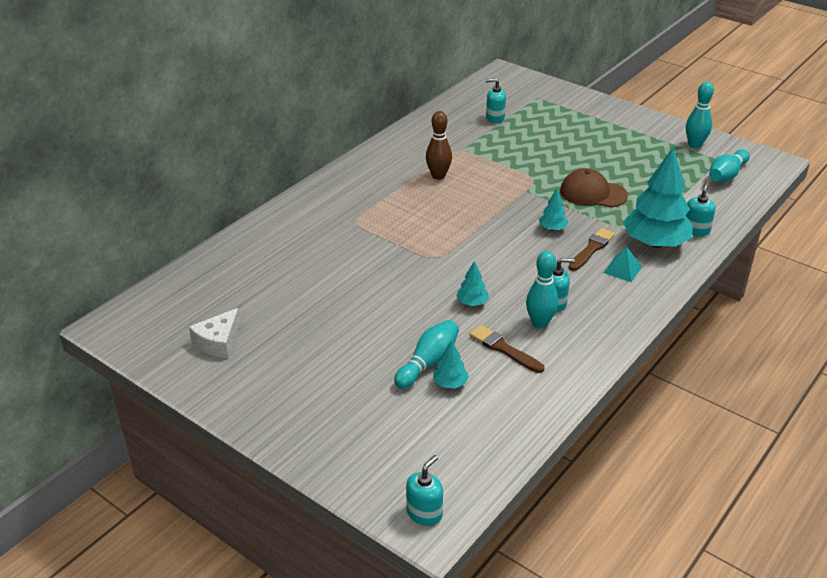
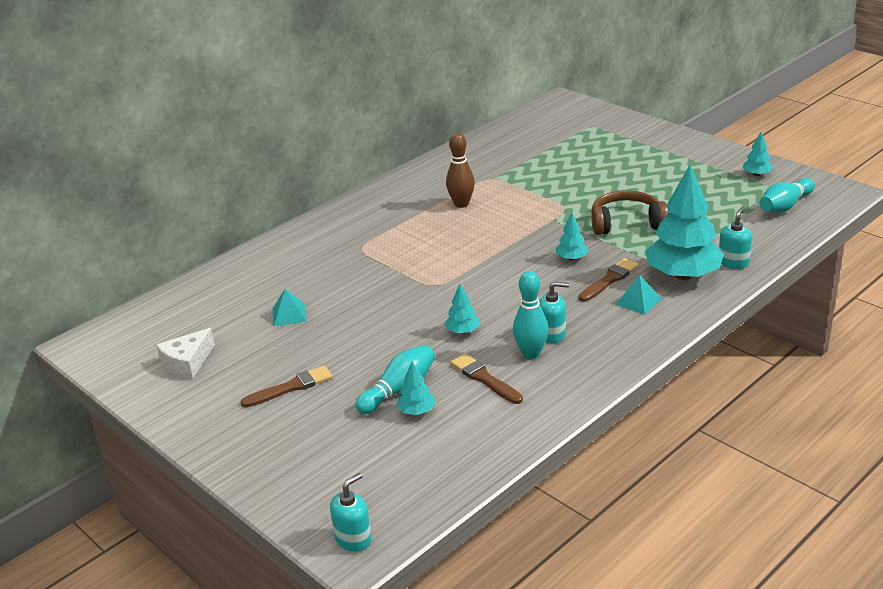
camera: 10 degrees right, 5 degrees down
turquoise soap dispenser [485,78,506,123] -> none
brown cap [560,168,628,208] -> brown headphones [591,190,669,235]
turquoise bowling pin [686,82,714,148] -> turquoise tree [743,132,773,176]
none -> brown brush [240,366,333,408]
none -> turquoise pyramid [273,289,306,326]

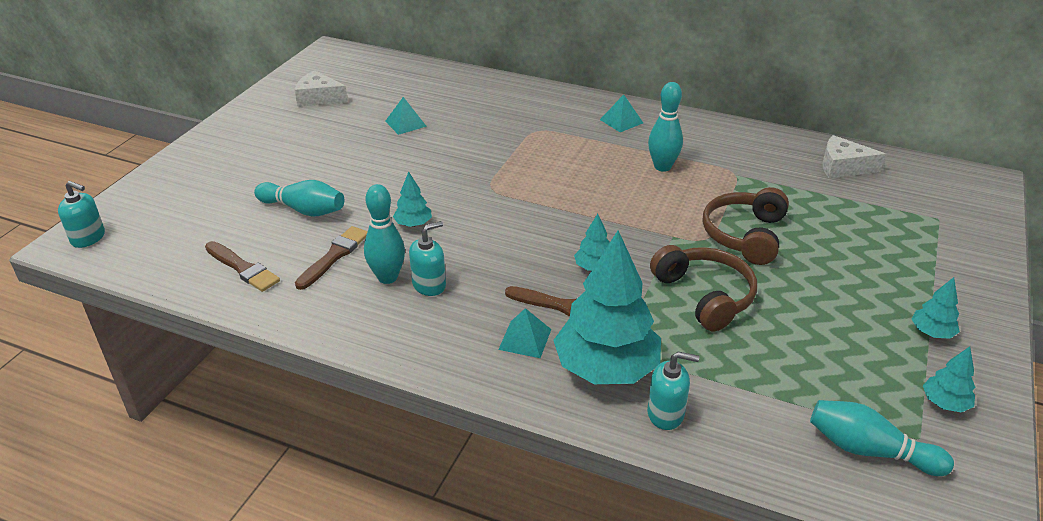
camera: 65 degrees right, 5 degrees up
brown brush [240,366,333,408] -> brown brush moved to [205,241,280,292]
turquoise tree [397,362,436,415] -> turquoise tree moved to [911,277,960,339]
brown bowling pin [446,132,475,208] -> turquoise bowling pin [648,82,683,172]
turquoise soap dispenser [539,282,569,343] -> turquoise soap dispenser turned 105 degrees counterclockwise [409,221,446,296]
none -> turquoise pyramid [600,95,643,132]
none -> brown headphones [702,187,789,265]
none -> white cheese [823,135,885,178]

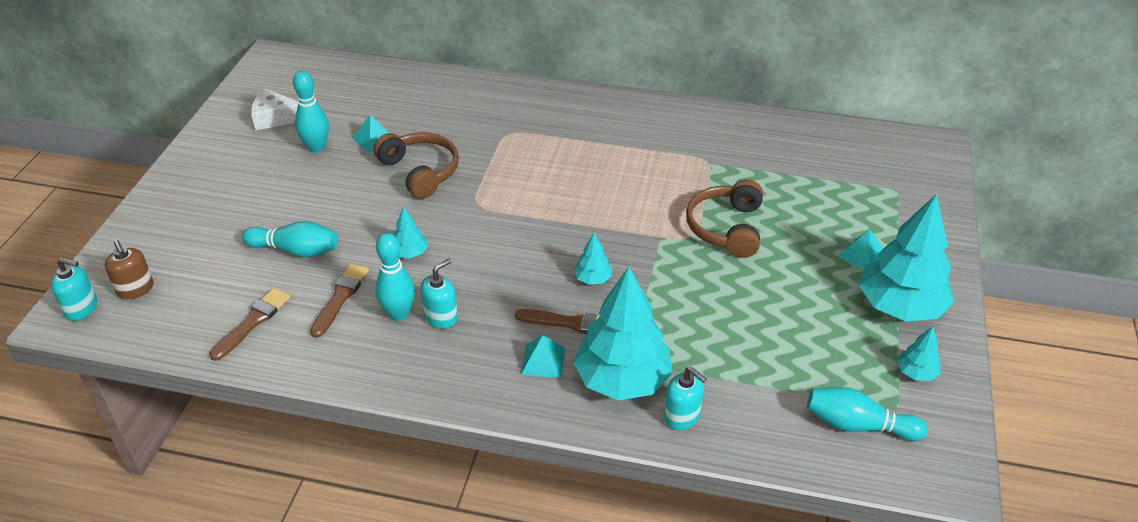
camera: 10 degrees left, 5 degrees up
brown brush [205,241,280,292] -> brown brush turned 90 degrees counterclockwise [209,288,290,361]
turquoise pyramid [600,95,643,132] -> turquoise pyramid moved to [838,230,884,270]
turquoise soap dispenser [647,352,699,430] -> turquoise soap dispenser turned 45 degrees clockwise [664,367,707,430]
turquoise bowling pin [648,82,683,172] -> turquoise bowling pin moved to [293,71,329,153]
brown headphones [650,245,757,331] -> brown headphones moved to [374,132,459,199]
white cheese [823,135,885,178] -> none
turquoise tree [911,277,960,339] -> turquoise tree [859,194,954,321], size x2.27
none -> brown soap dispenser [105,240,154,299]

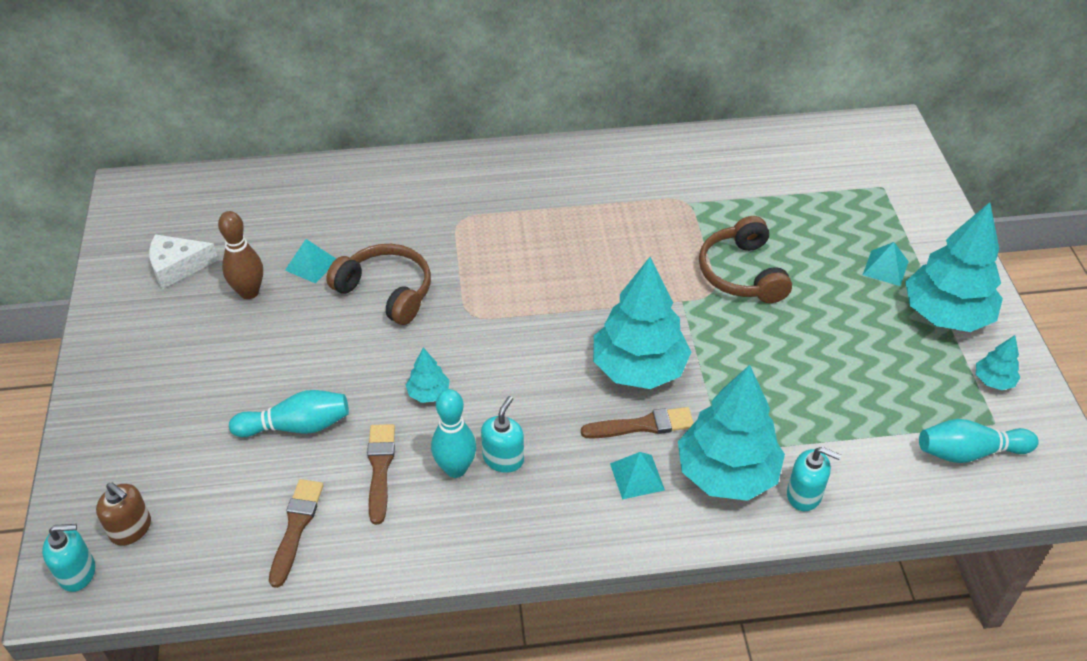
camera: 20 degrees left, 5 degrees up
turquoise bowling pin [293,71,329,153] -> brown bowling pin [218,211,263,299]
turquoise tree [573,233,612,285] -> turquoise tree [593,257,691,389], size x2.27

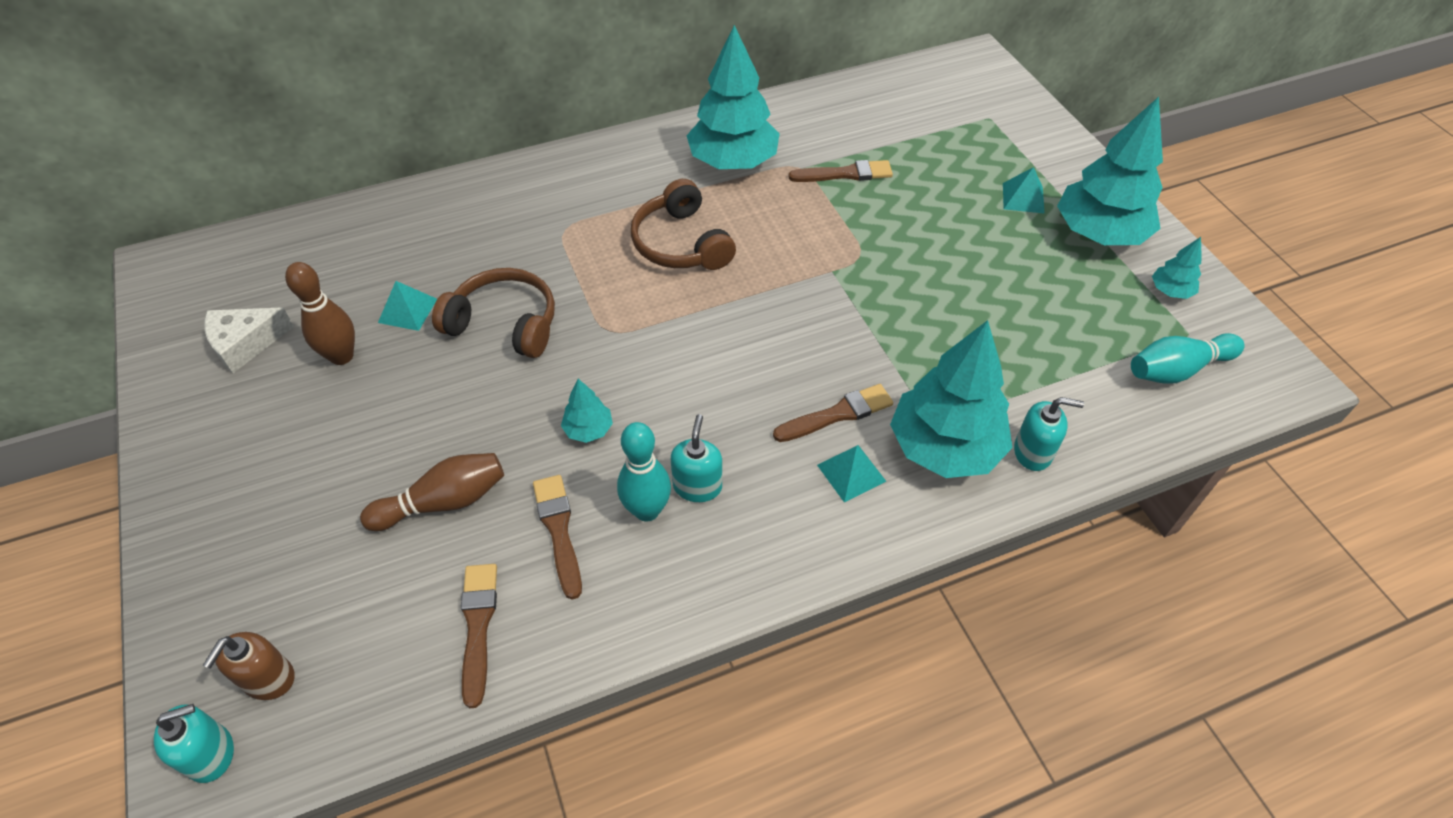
camera: 15 degrees left, 5 degrees up
brown soap dispenser [96,482,151,546] -> brown soap dispenser turned 90 degrees clockwise [202,632,295,700]
turquoise bowling pin [229,390,349,437] -> brown bowling pin [360,453,504,531]
turquoise tree [593,257,691,389] -> turquoise tree moved to [687,25,780,169]
brown headphones [699,216,792,303] -> brown headphones moved to [631,179,736,270]
none -> brown brush [788,160,893,182]

